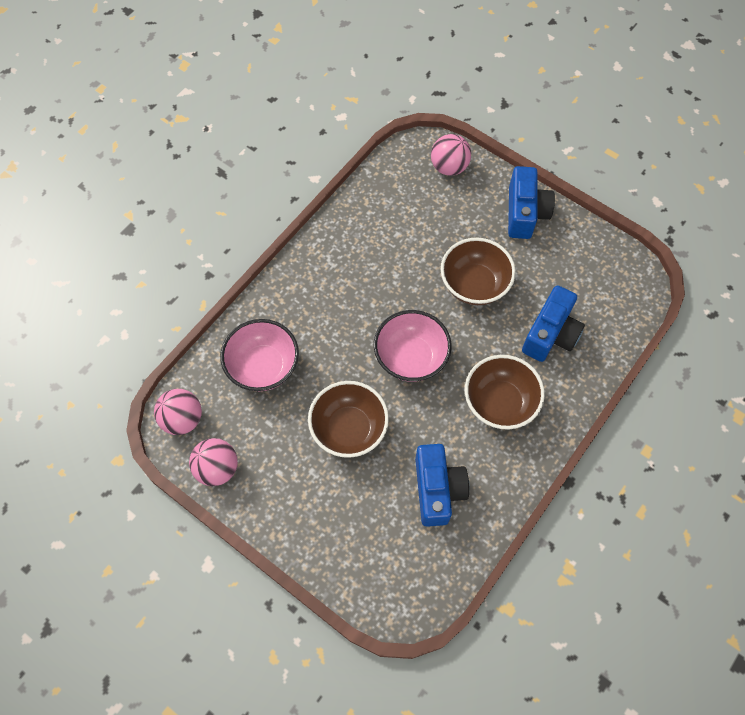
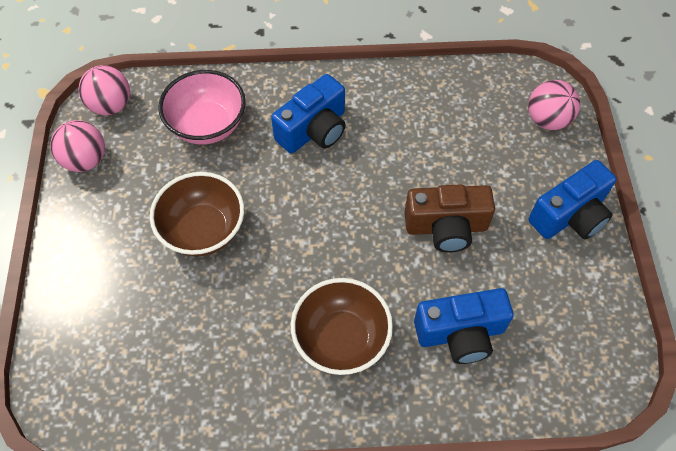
camera: 50 degrees right, 5 degrees down
pink bowl [374,310,452,382] -> none
blue camera [415,444,469,527] -> blue camera moved to [271,74,345,153]
brown bowl [441,238,516,305] -> brown camera [404,184,495,253]

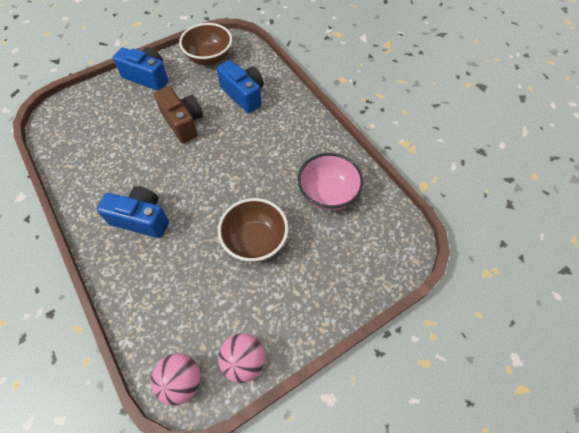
camera: 120 degrees left, 0 degrees up
pink bowl [158,70,246,144] -> pink bowl moved to [298,153,364,211]
brown bowl [291,278,393,375] -> brown bowl moved to [179,23,232,66]
pink ball [528,80,580,130] -> none

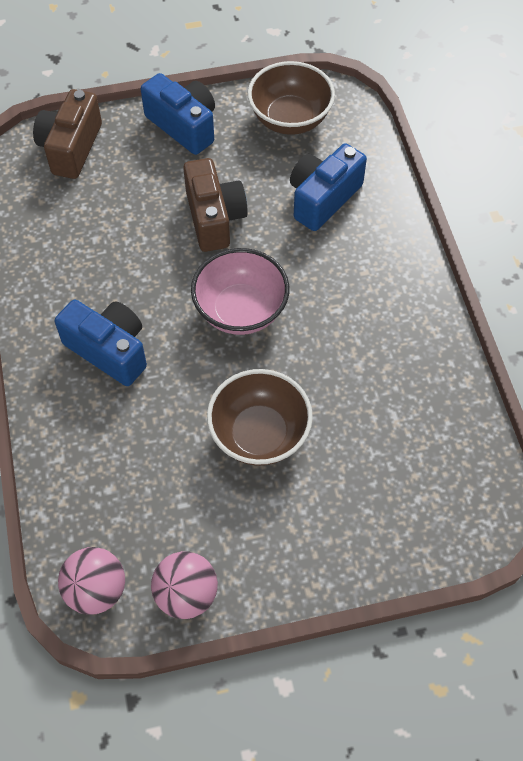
camera: 20 degrees right, 0 degrees up
blue camera [216,60,264,113] -> blue camera turned 120 degrees counterclockwise [290,143,367,231]
pink bowl [298,153,364,211] -> pink bowl moved to [191,248,289,335]
none -> brown camera [33,89,102,179]

